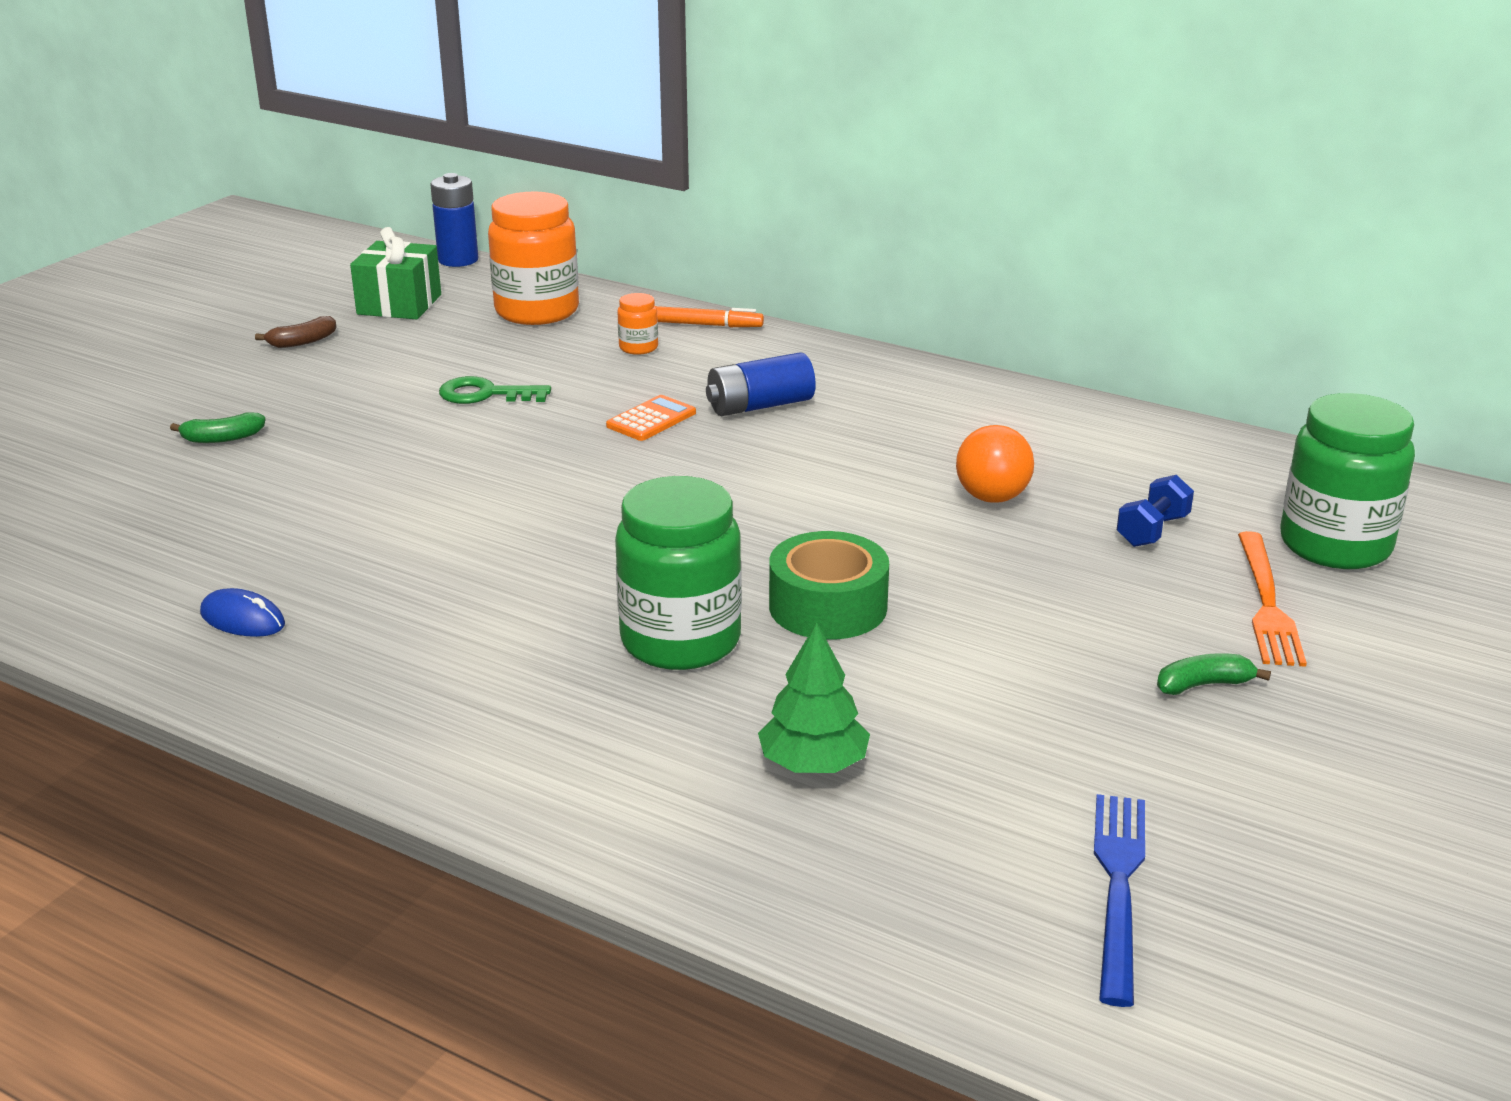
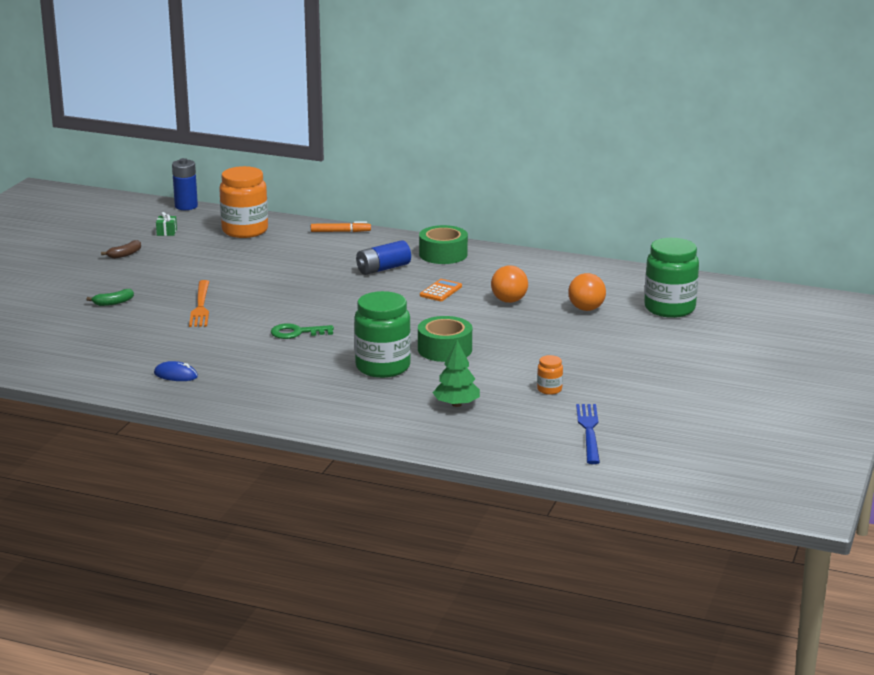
camera: 10 degrees left, 5 degrees down
green gift [350,227,441,319] -> green gift [156,212,177,236], size x0.49
green key [439,376,551,404] -> green key moved to [271,323,334,339]
orange calculator [606,395,696,441] -> orange calculator moved to [420,279,462,301]
orange jar [618,293,658,355] -> orange jar moved to [537,355,563,395]
blue dumbbell [1117,475,1194,547] -> orange ball [568,273,606,311]
green banana [1157,653,1271,695] -> none
orange fork [1238,531,1307,667] -> orange fork moved to [189,280,209,327]
none -> green tape [419,225,468,264]

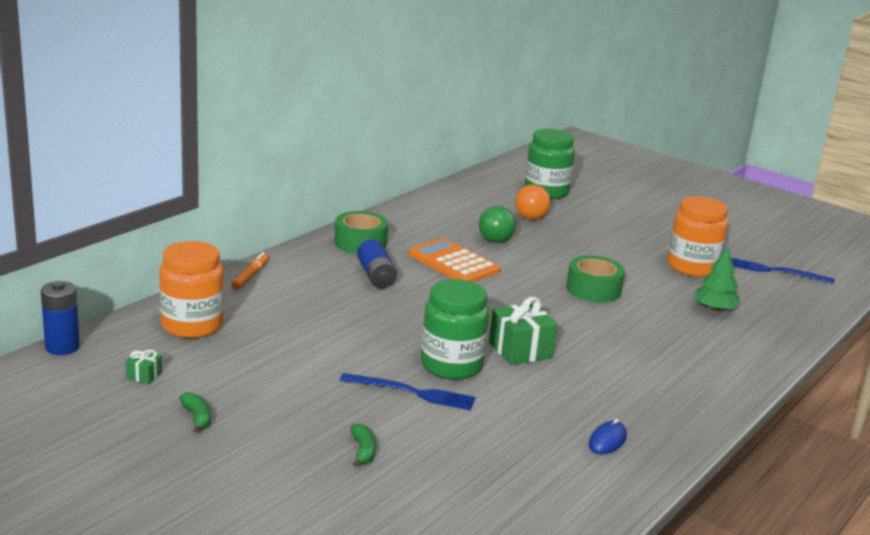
camera: 75 degrees left, 0 degrees up
brown banana [101,240,141,259] -> green banana [179,392,211,433]
orange fork [189,280,209,327] -> blue fork [340,373,476,410]
green key [271,323,334,339] -> green gift [489,297,558,365]
green jar [354,291,411,378] -> green jar moved to [421,279,489,380]
orange calculator [420,279,462,301] -> orange calculator [408,238,500,282], size x1.85
orange ball [491,265,528,303] -> green ball [479,206,516,243]
orange jar [537,355,563,395] -> orange jar [667,196,728,277], size x2.25

